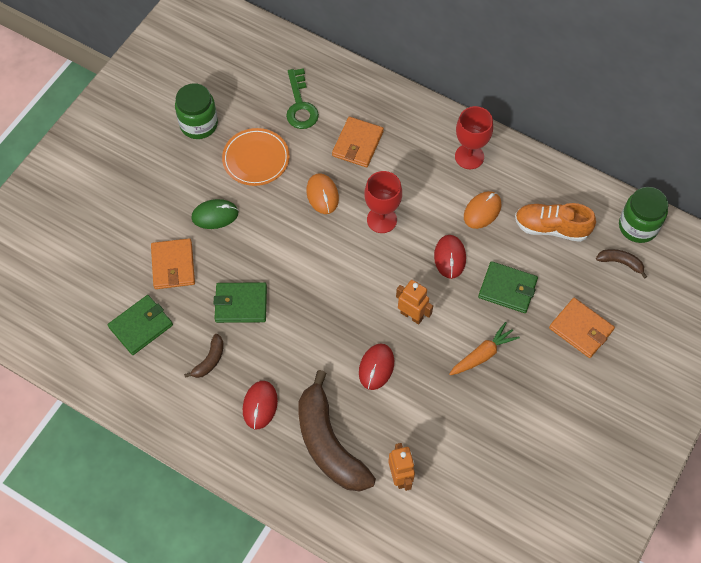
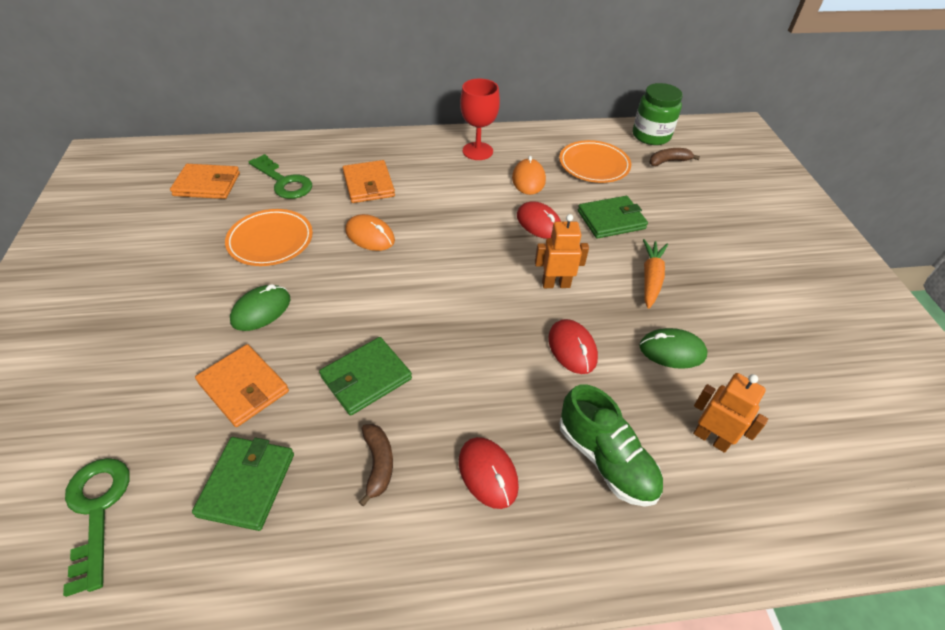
camera: 40 degrees left, 15 degrees down
green jar [175,83,218,139] -> none
brown banana [298,370,376,491] -> green shoe [559,384,663,507]
red goblet [364,171,402,233] -> none
orange shoe [515,203,596,242] -> orange plate [559,140,631,183]
orange wallet [549,298,615,358] -> orange wallet moved to [170,164,240,199]
none -> green key [63,458,130,597]
none -> green mouse [639,328,708,369]

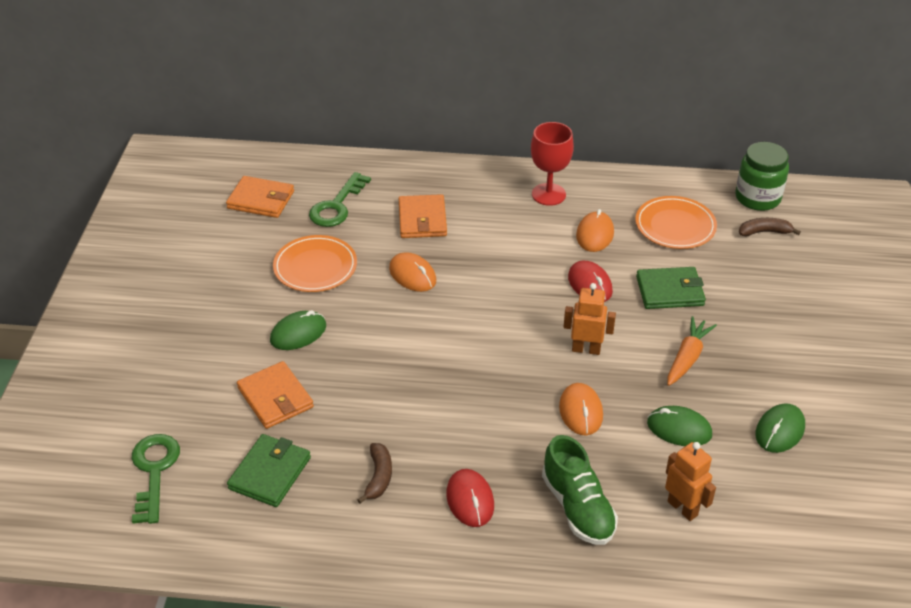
camera: 15 degrees right, 5 degrees down
green key [249,154,312,199] -> green key turned 60 degrees clockwise [309,172,371,227]
green wallet [319,337,412,416] -> none
red mouse [548,319,598,374] -> orange mouse [559,383,603,435]
none -> green mouse [756,403,805,453]

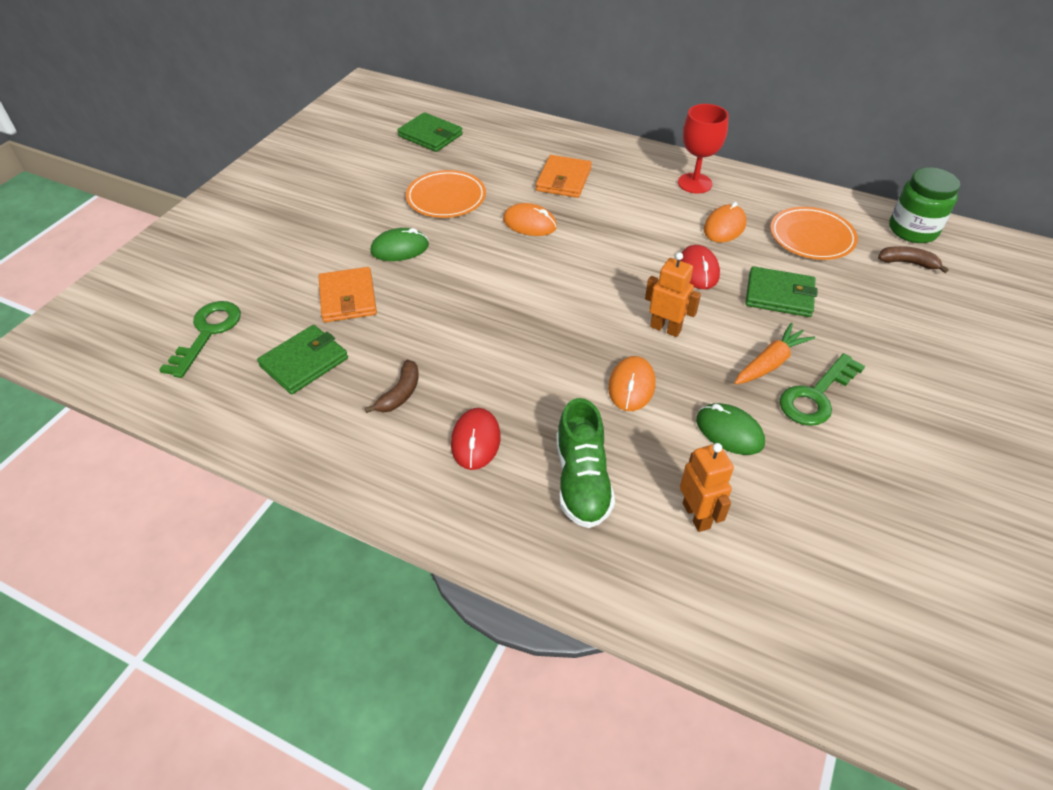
camera: 20 degrees right, 5 degrees up
orange wallet [226,176,294,218] -> green wallet [397,112,463,152]
green key [309,172,371,227] -> green key moved to [779,353,865,426]
orange mouse [389,252,436,292] -> orange mouse turned 45 degrees counterclockwise [503,203,557,236]
green mouse [756,403,805,453] -> none

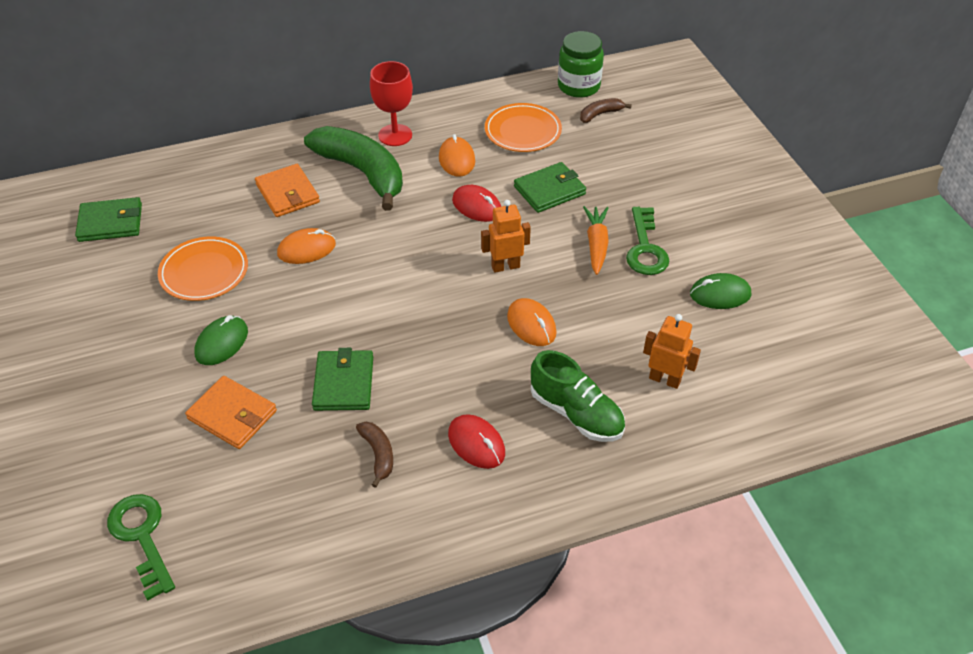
camera: 45 degrees left, 0 degrees up
green wallet [257,325,348,394] -> green wallet moved to [312,348,373,411]
green mouse [696,403,765,455] -> green mouse moved to [690,273,751,309]
none -> green banana [304,126,403,211]

